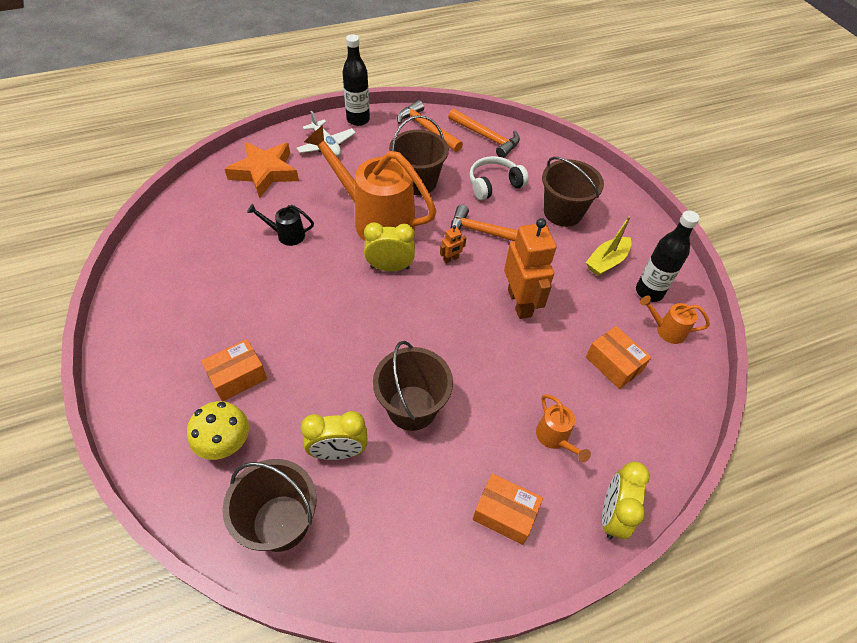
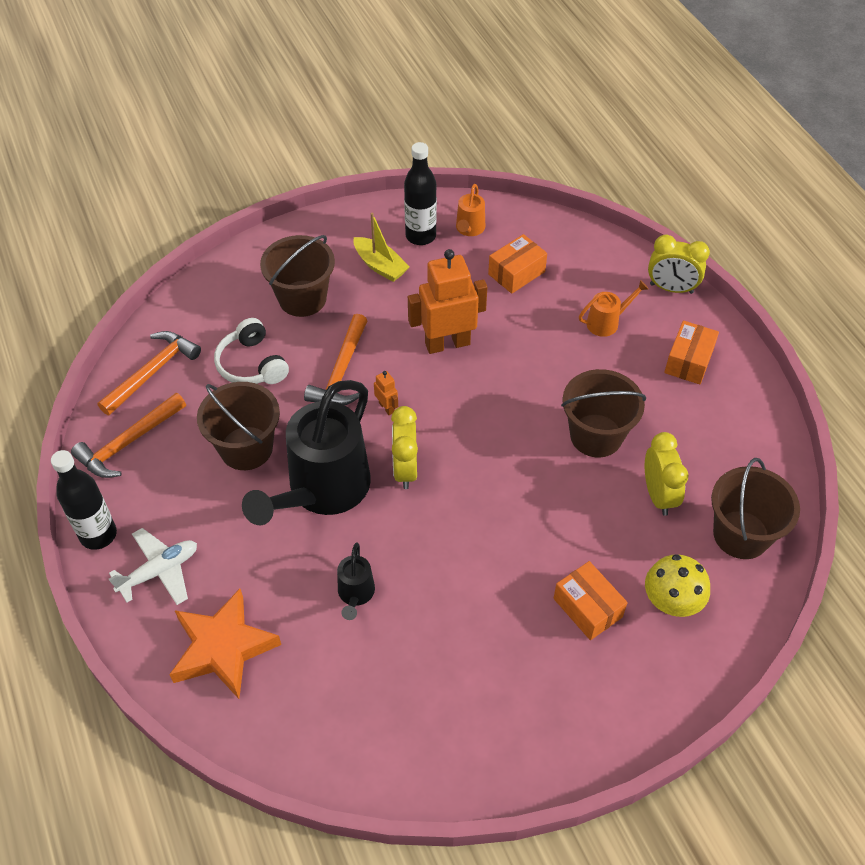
camera: 90 degrees left, 0 degrees up
orange watering can [304,125,437,241] -> black watering can [242,380,371,525]

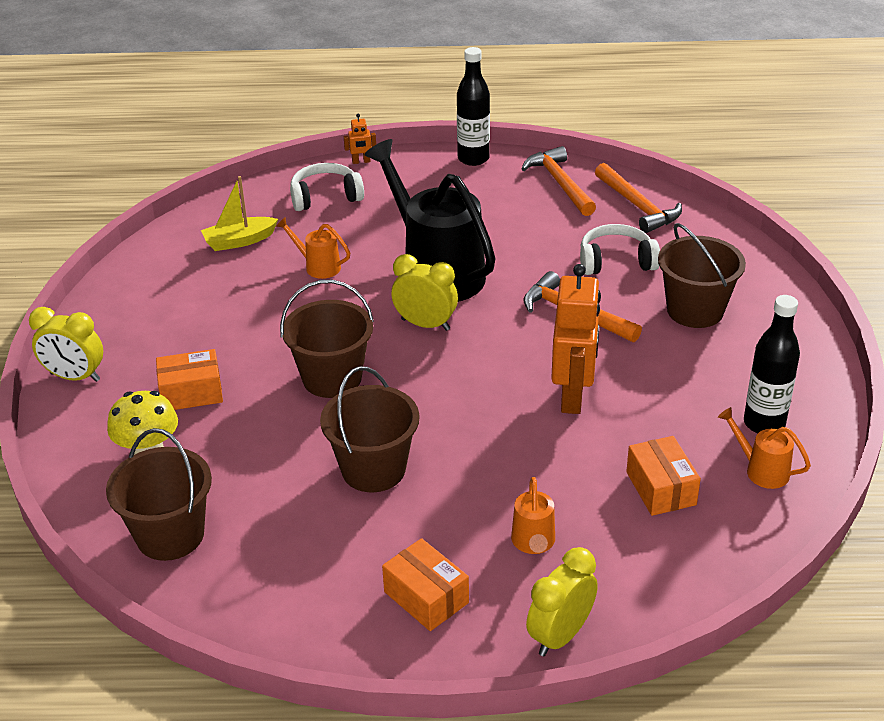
camera: 115 degrees right, 15 degrees down
white plane [109,528,197,605] -> none
orange star [169,589,281,699] -> white headphones [290,163,364,211]
brown bucket [197,382,280,470] -> brown bucket moved to [280,280,374,398]
black watering can [337,543,375,620] -> orange watering can [276,217,350,279]
yellow boat [353,213,409,282] -> yellow boat moved to [201,176,278,251]
orange robot [374,371,398,415] -> orange robot moved to [344,113,376,164]
yellow clock [645,432,688,516] -> yellow clock moved to [29,307,103,382]

